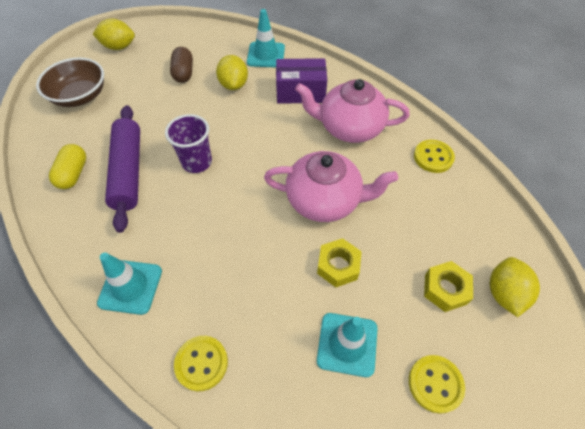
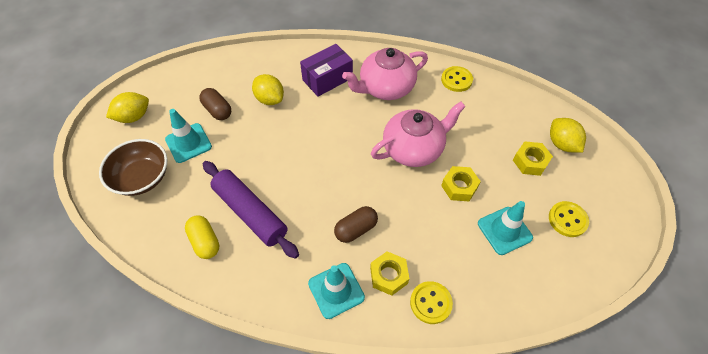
camera: 35 degrees left, 0 degrees up
purple cup [165,114,212,173] -> none
turquoise traffic cone [247,9,285,68] -> turquoise traffic cone moved to [165,109,212,163]
none -> brown capsule [334,206,378,243]
none -> yellow nut [370,252,409,296]

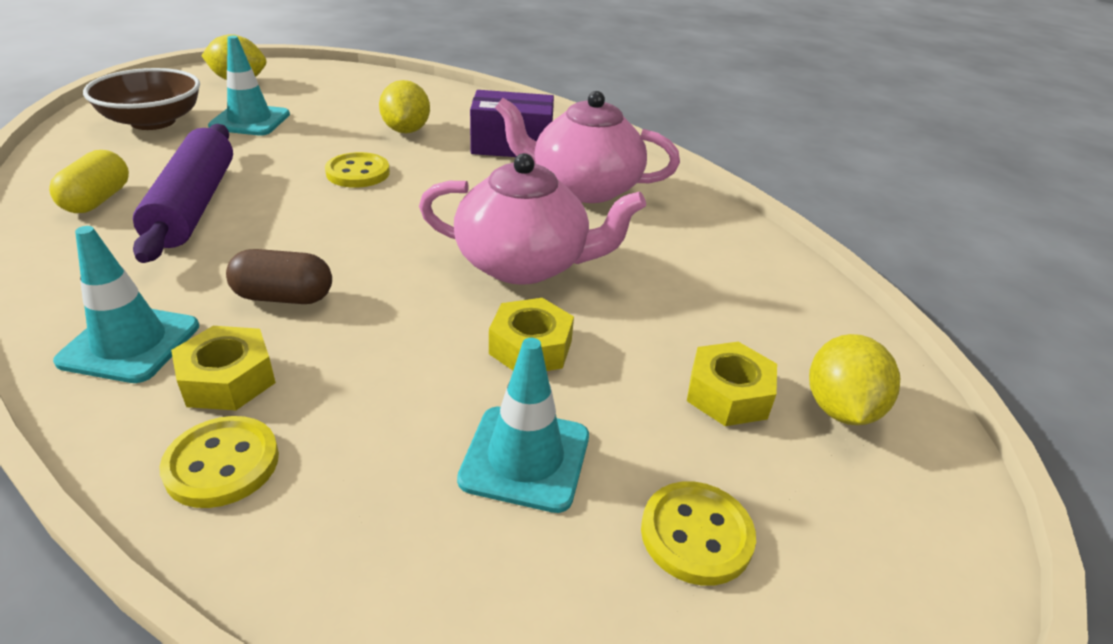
camera: 35 degrees right, 20 degrees down
brown capsule [199,88,231,120] -> none
yellow button [441,66,473,92] -> yellow button moved to [325,152,390,188]

